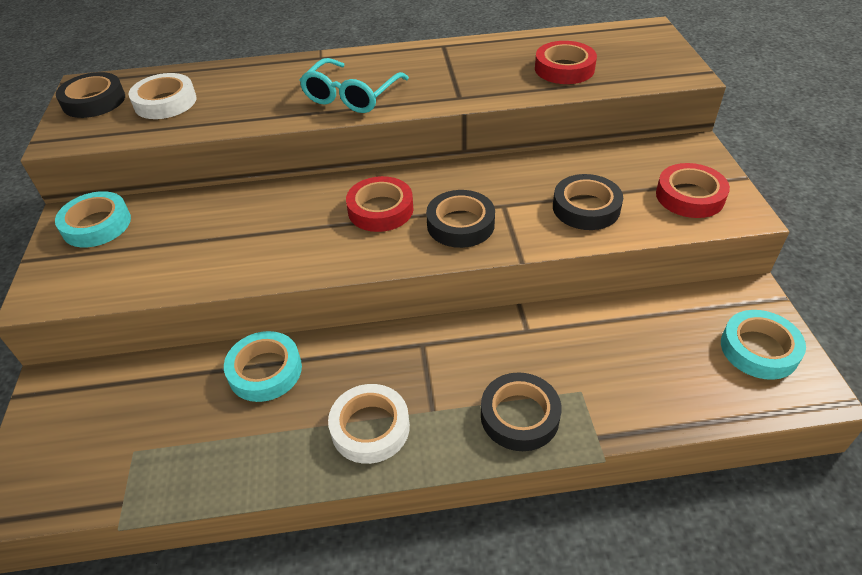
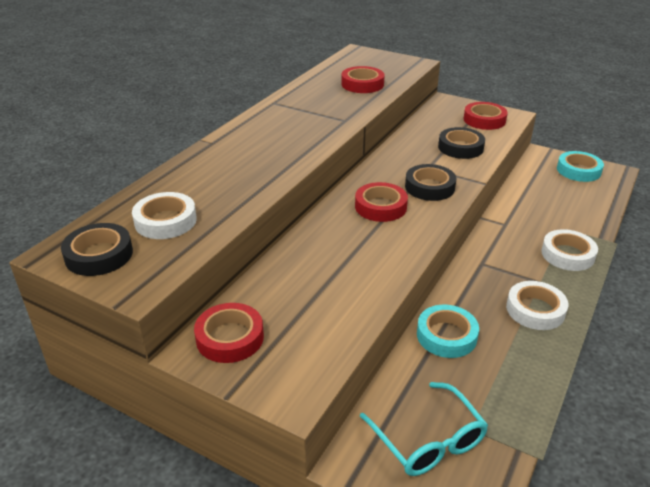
camera: 55 degrees left, 10 degrees down
turquoise tape [55,191,131,248] -> red tape [194,303,264,363]
turquoise glasses [299,58,409,113] -> turquoise glasses moved to [360,382,488,476]
black tape [481,372,562,451] -> white tape [541,229,598,271]

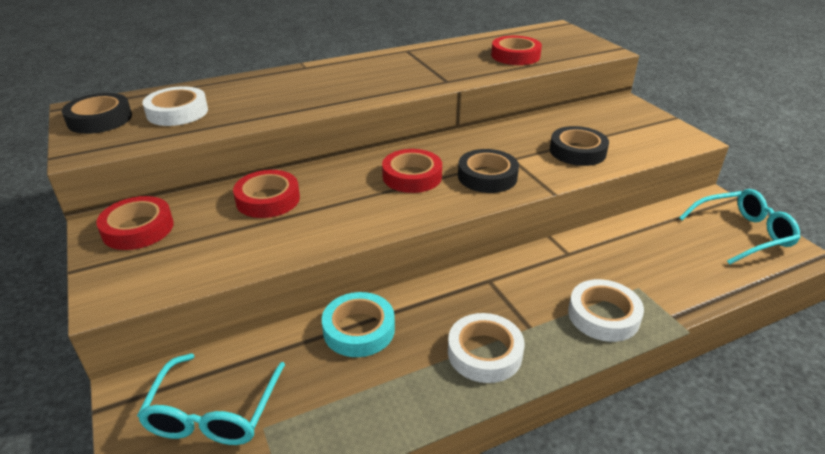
camera: 35 degrees right, 0 degrees up
red tape [464,102,508,130] -> red tape moved to [233,170,300,218]
turquoise tape [557,151,604,182] -> turquoise glasses [679,189,800,265]

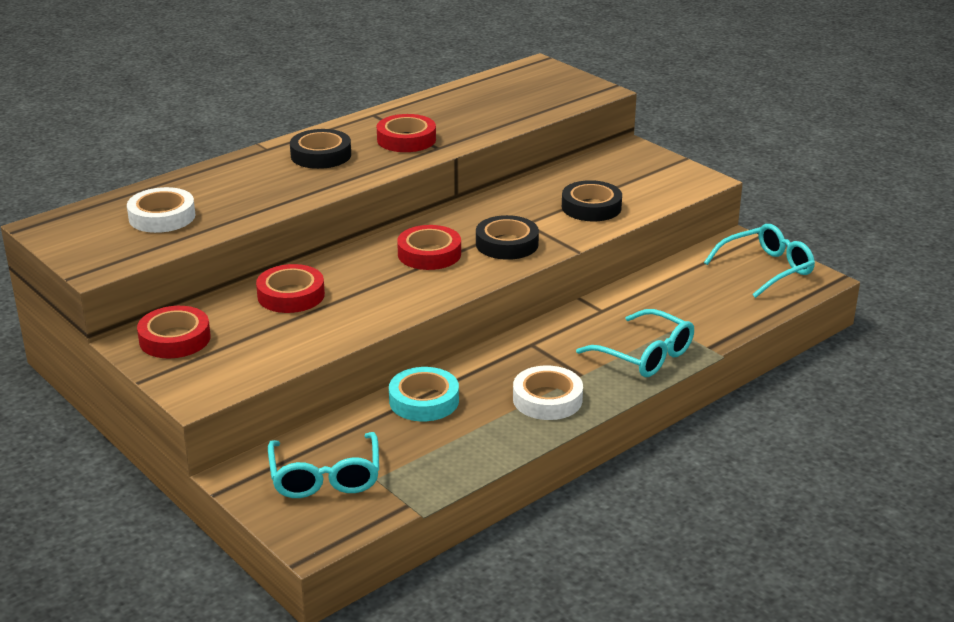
camera: 15 degrees left, 5 degrees down
black tape [62,93,132,134] -> black tape moved to [290,129,351,169]
red tape [491,36,542,65] -> red tape moved to [377,114,436,152]
white tape [568,279,644,342] -> turquoise glasses [576,309,694,377]

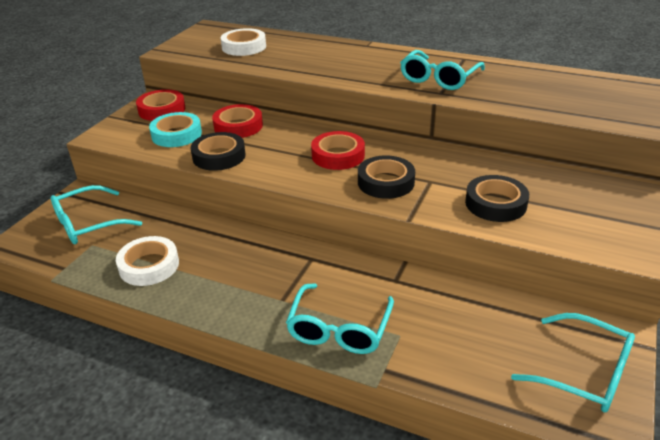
camera: 65 degrees right, 5 degrees up
black tape [290,129,351,169] -> black tape moved to [191,132,246,171]
red tape [377,114,436,152] -> turquoise glasses [400,50,485,90]
turquoise tape [389,367,459,421] -> turquoise tape moved to [149,112,202,147]
white tape [513,365,583,420] -> white tape moved to [116,236,179,286]

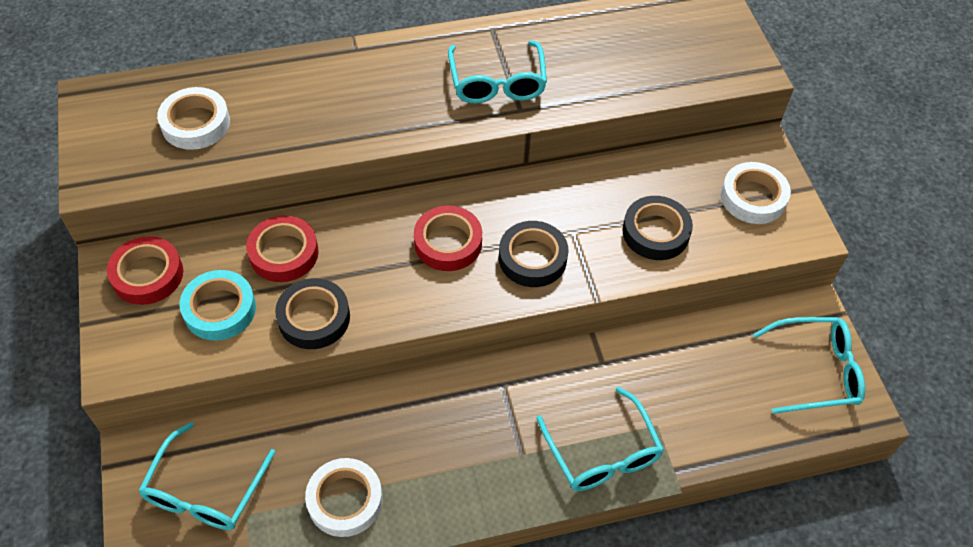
camera: 40 degrees left, 20 degrees up
none -> white tape [721,162,791,224]

